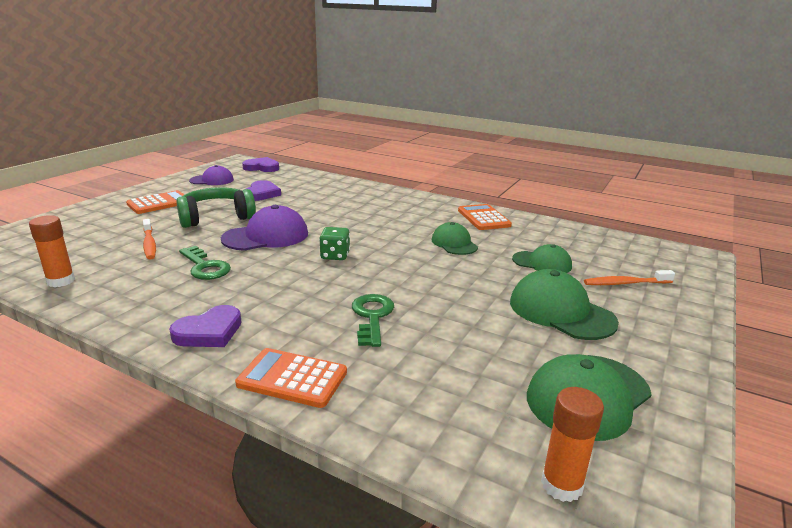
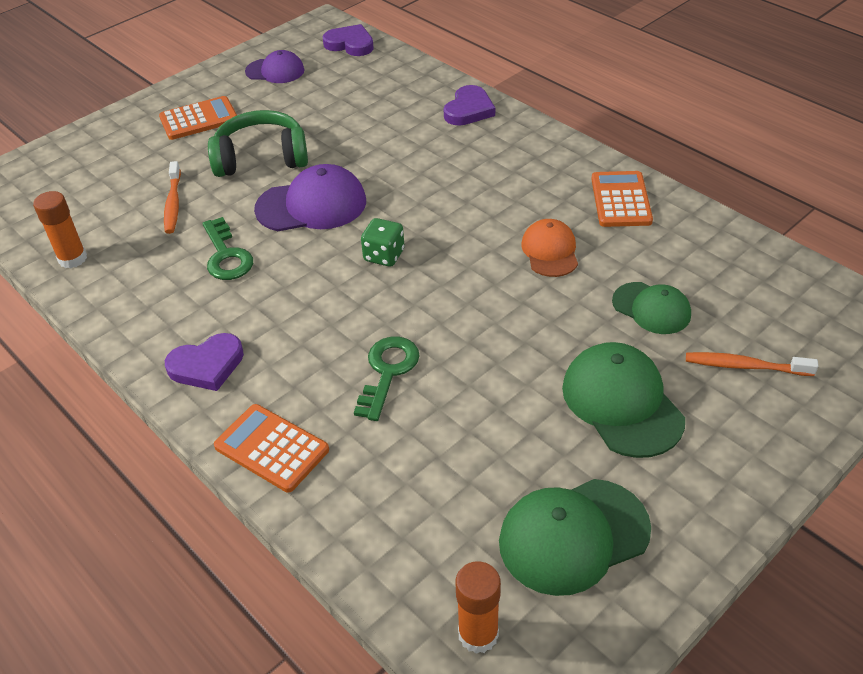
camera: 20 degrees right, 20 degrees up
purple heart [246,180,281,201] -> purple heart moved to [444,85,495,126]
green cap [432,222,478,255] -> orange cap [521,219,578,277]

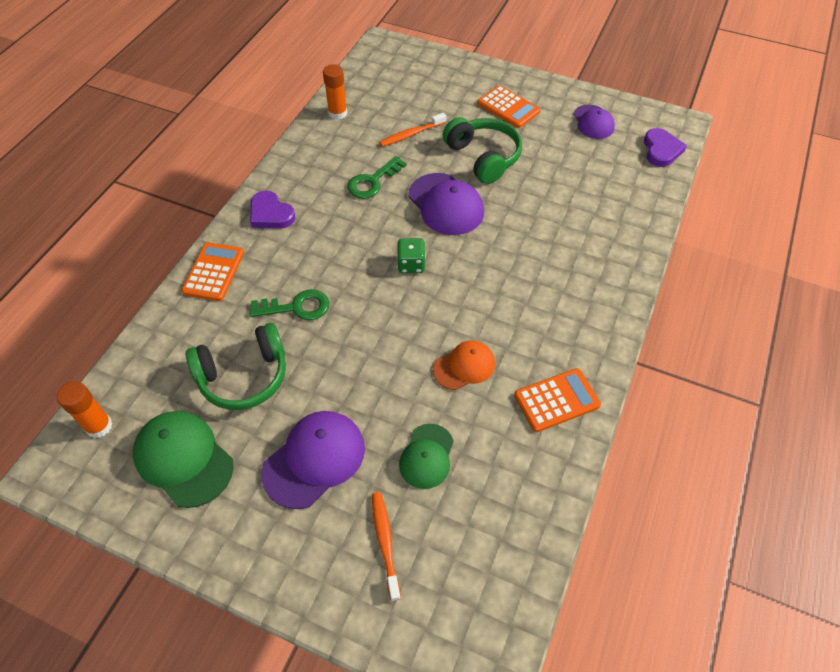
camera: 65 degrees right, 10 degrees up
purple heart [444,85,495,126] -> none
green cap [562,342,685,458] -> purple cap [261,411,365,509]
none -> green headphones [186,323,286,410]

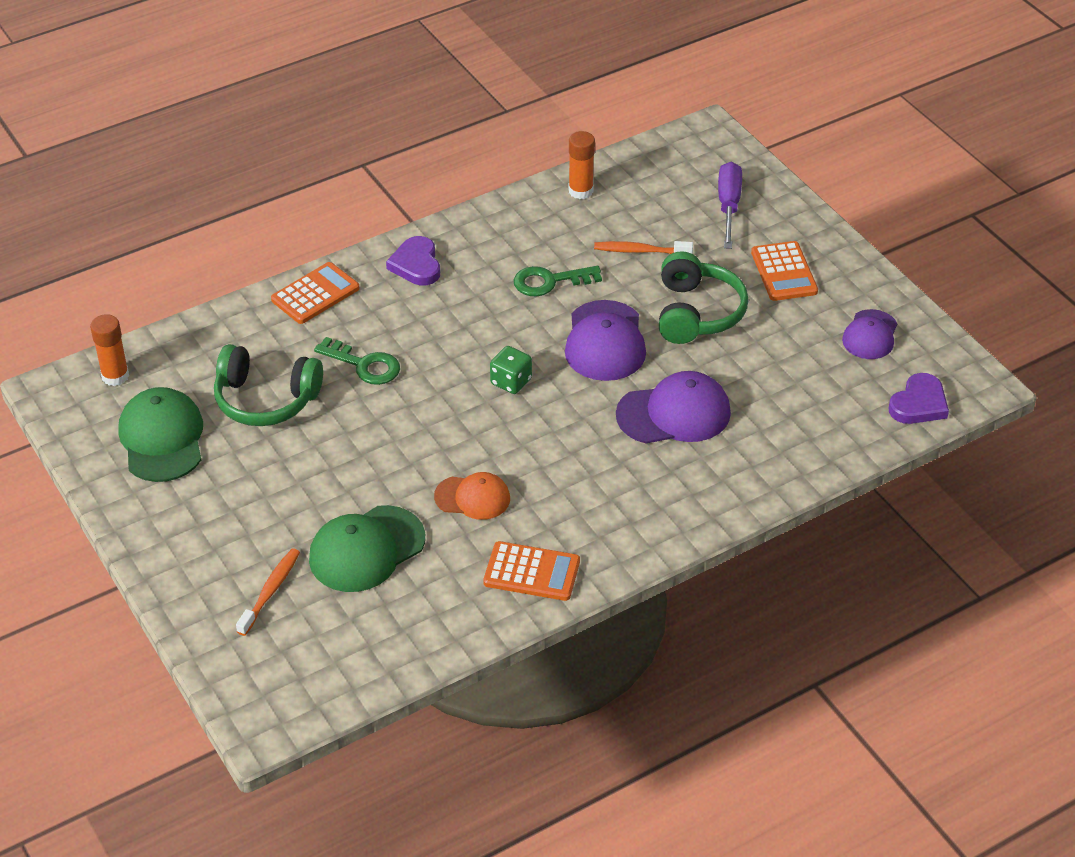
camera: 35 degrees right, 10 degrees down
purple cap [261,411,365,509] -> purple cap moved to [616,371,731,443]
green cap [399,424,454,489] -> green cap [309,505,425,592], size x1.58
none -> purple screwdriver [718,162,742,249]

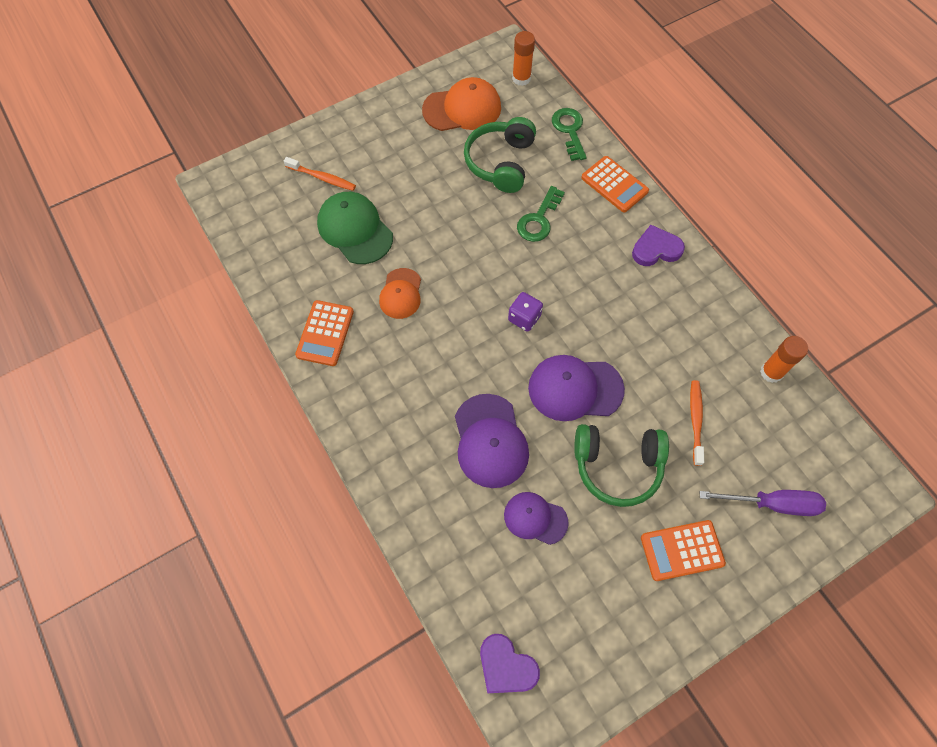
camera: 90 degrees right, 20 degrees up
green cap [118,387,203,482] -> orange cap [422,77,501,131]
green dice [490,346,532,394] -> purple dice [508,292,543,332]
green key [514,266,602,296] -> green key moved to [552,108,587,161]
purple cap [842,309,897,359] -> purple cap moved to [504,492,569,545]

